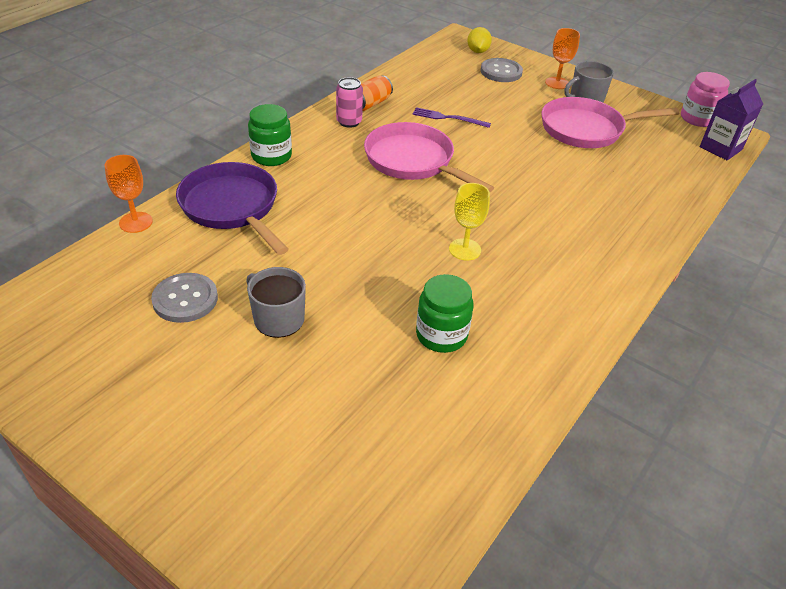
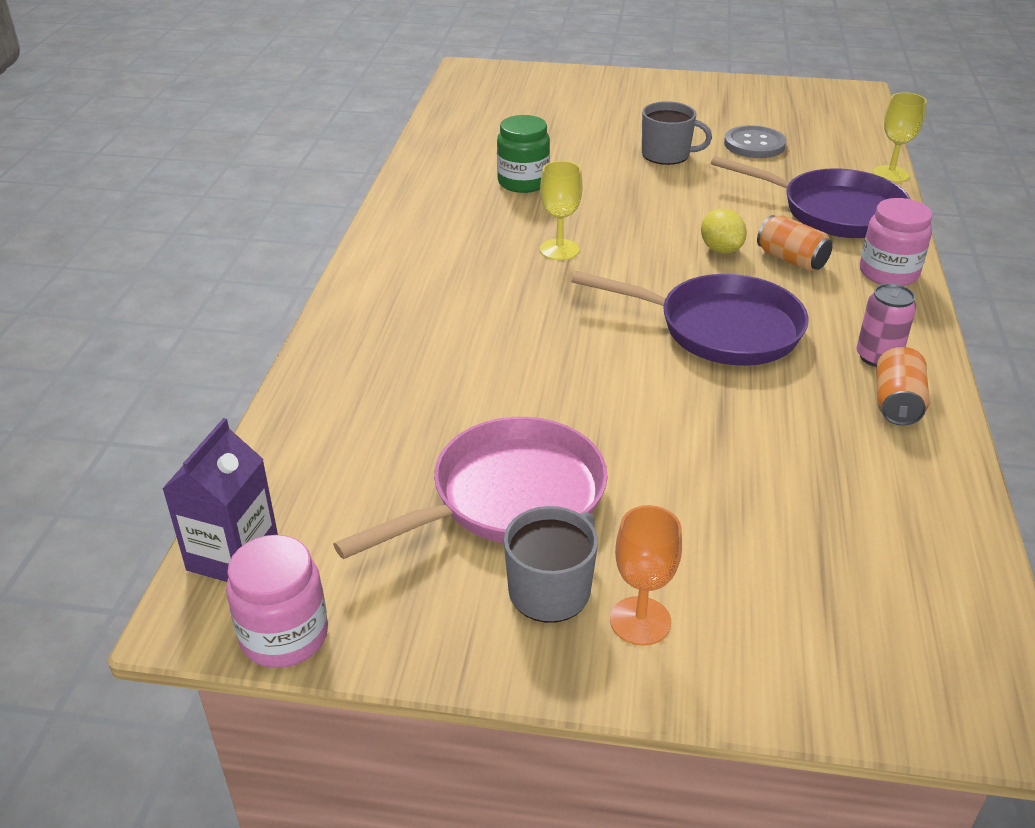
camera: 155 degrees right, 5 degrees down
orange goblet [105,155,153,233] -> yellow goblet [872,92,927,183]
green jar [248,104,292,166] -> pink jar [860,198,933,286]
pink pan [364,122,494,192] -> purple pan [571,271,809,366]
purple fork [413,107,491,128] -> none
yellow lemon [467,27,492,53] -> yellow lemon moved to [701,209,747,254]
grey button [480,58,523,82] -> none
none -> orange can [757,215,833,271]

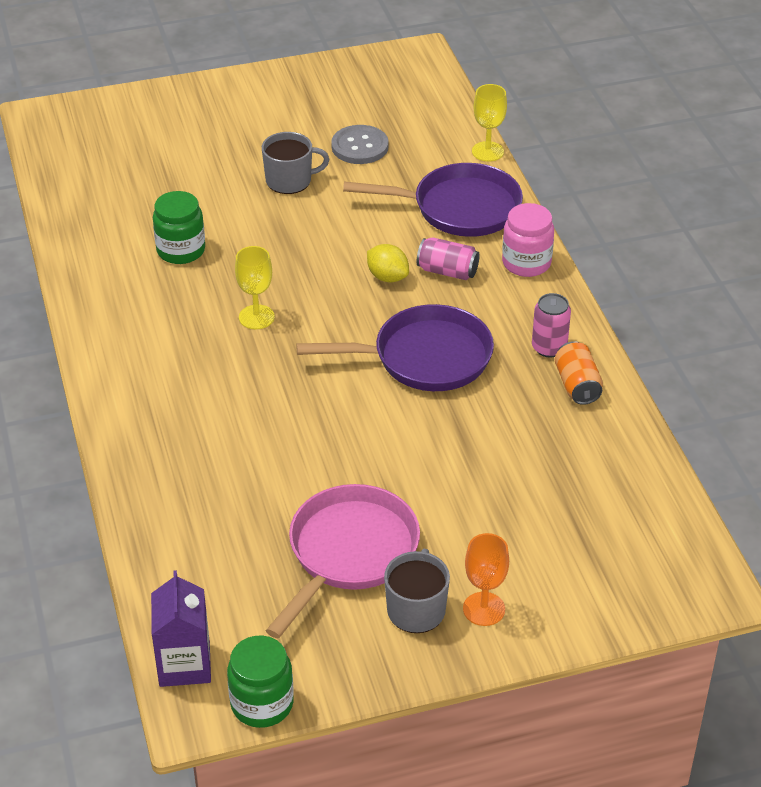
camera: 25 degrees left, 5 degrees up
pink jar [226,535,328,668] -> green jar [227,636,294,728]
orange can [757,215,833,271] -> pink can [417,237,479,280]

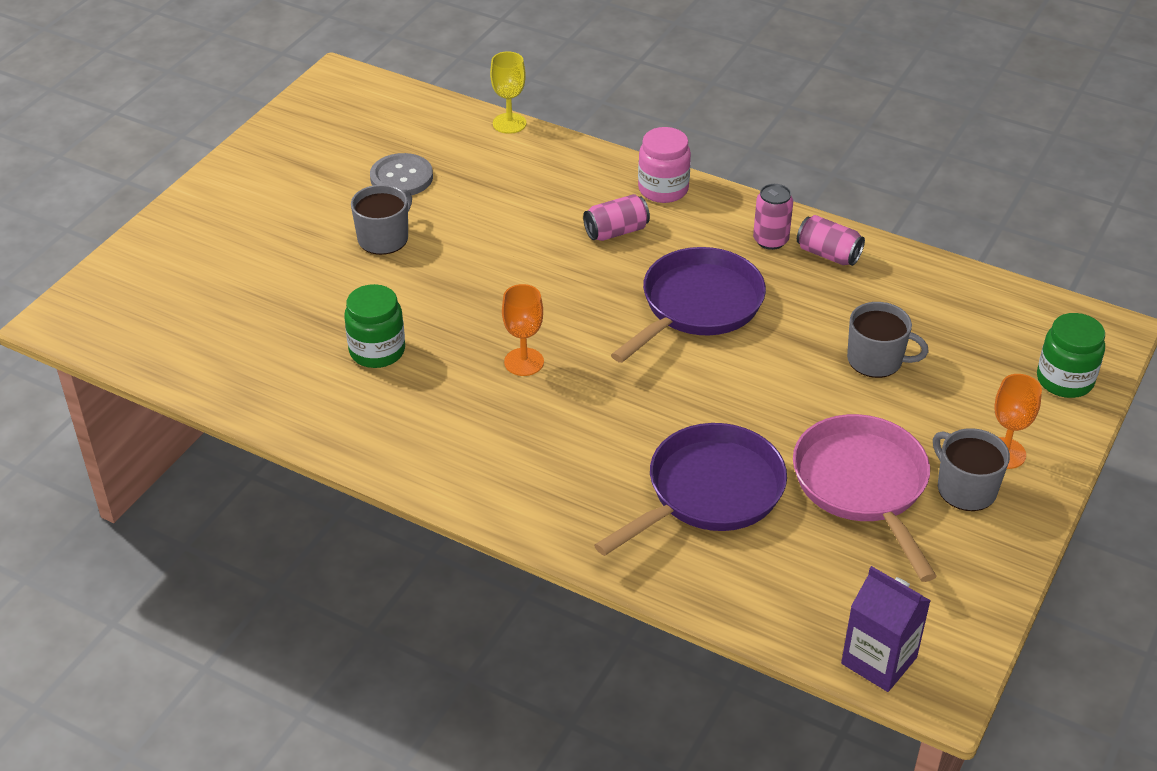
camera: 45 degrees left, 0 degrees up
green jar [227,636,294,728] -> green jar moved to [1037,313,1105,398]
yellow goblet [235,246,275,329] -> orange goblet [502,284,544,376]
purple pan [343,163,523,237] -> purple pan moved to [594,423,787,556]
yellow lemon [367,244,409,282] -> none
orange can [555,341,603,405] -> pink can [797,215,865,266]
none -> grey mug [847,302,929,378]

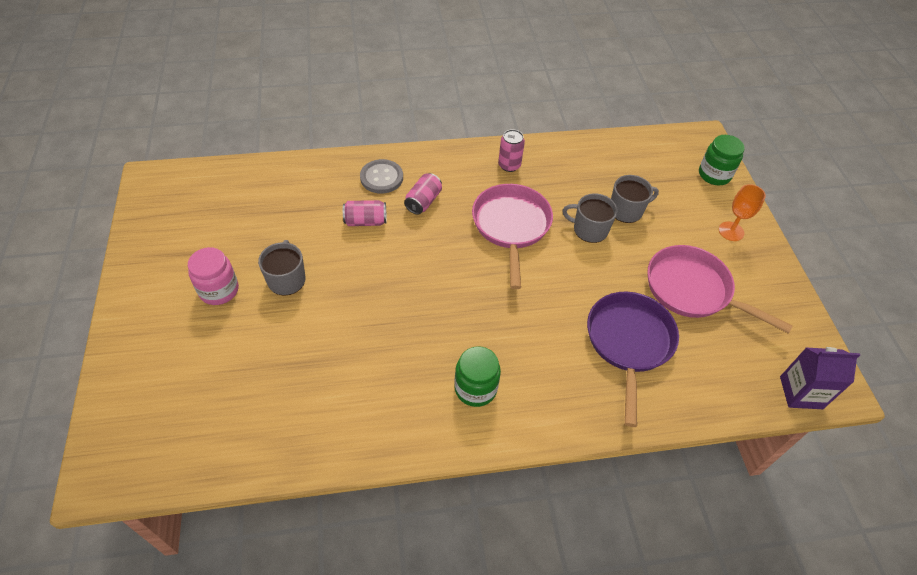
camera: 40 degrees left, 10 degrees up
green jar [344,284,405,368] -> green jar moved to [454,346,501,407]
grey button [370,153,433,196] -> grey button moved to [360,159,403,194]
yellow goblet [490,51,527,134] -> none
orange goblet [502,284,544,376] -> none
purple pan [611,247,766,363] -> pink pan [472,184,553,289]
pink jar [638,127,691,203] -> pink jar moved to [188,247,239,305]
pink can [797,215,865,266] -> pink can moved to [343,200,387,226]
grey mug [933,428,1010,511] -> grey mug moved to [562,193,618,243]

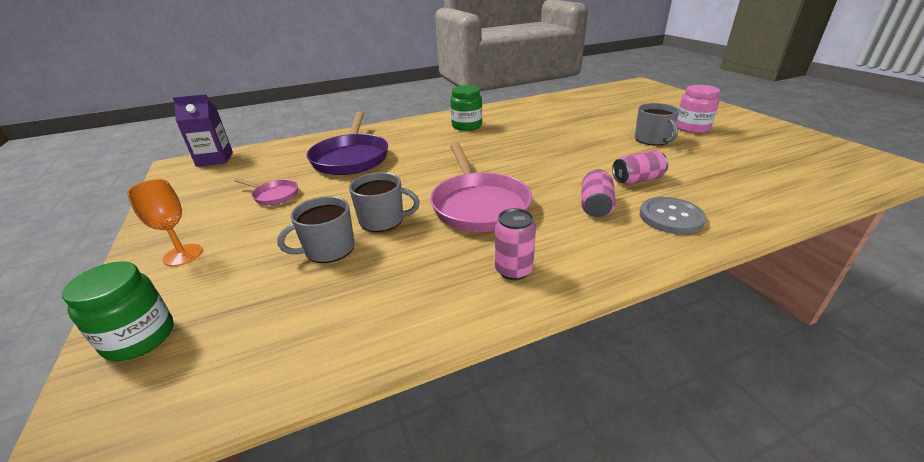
camera: 170 degrees right, 20 degrees down
pink pan [647,245,793,334] -> pink pan [234,178,298,205], size x0.48

